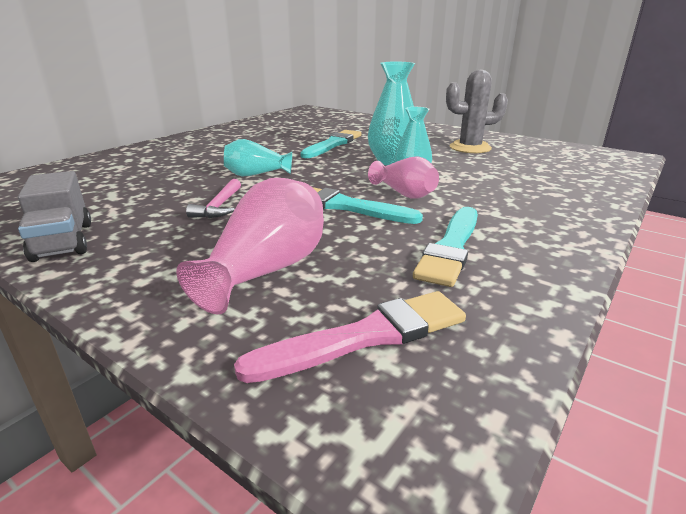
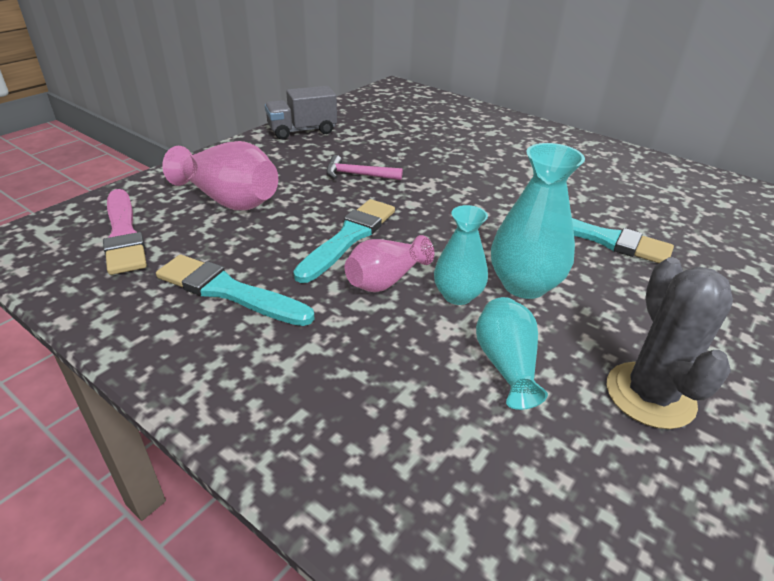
camera: 90 degrees right, 10 degrees up
turquoise vase [224,139,292,177] -> turquoise vase moved to [476,297,548,410]

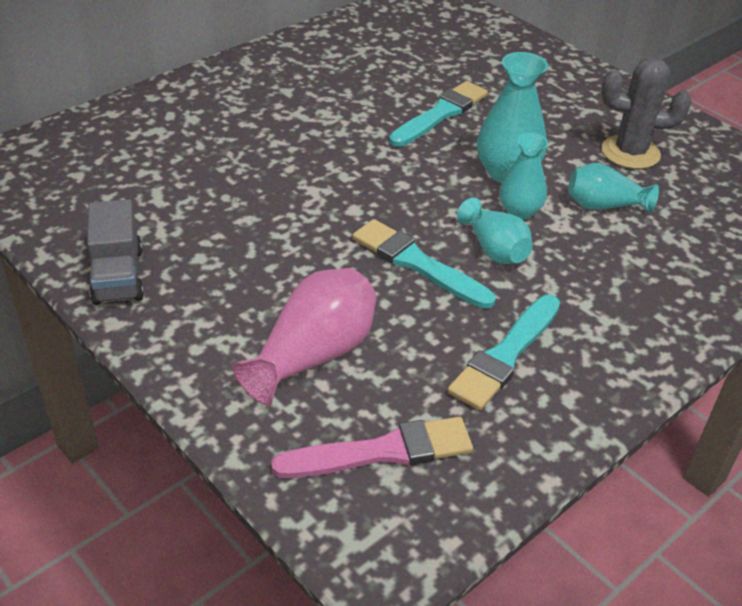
camera: 80 degrees left, 5 degrees up
pink hammer [327,155,403,180] -> none
pink vase [345,235,435,292] -> turquoise vase [457,197,533,264]

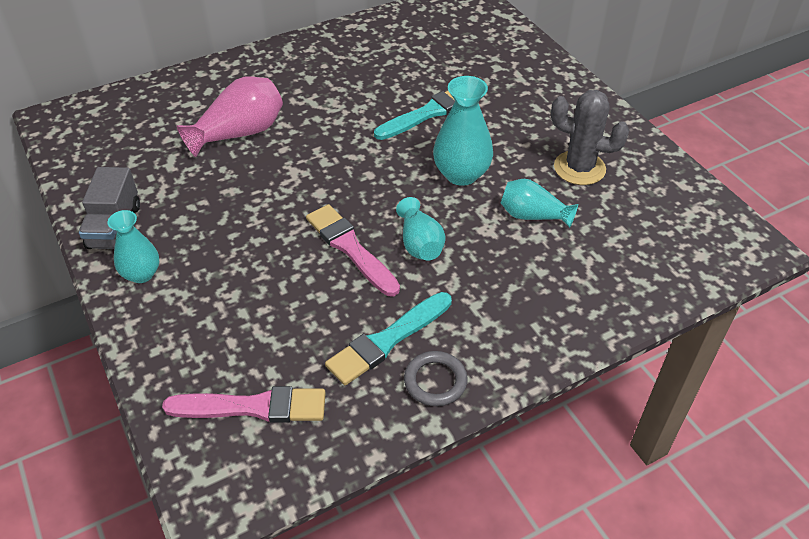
camera: 15 degrees right, 5 degrees up
pink vase [232,268,377,406] -> pink vase moved to [176,76,283,157]
turquoise brush [352,219,496,309] -> pink brush [306,204,400,296]
turquoise vase [499,133,548,220] -> turquoise vase moved to [108,210,159,283]
none -> grey ring [404,351,468,406]

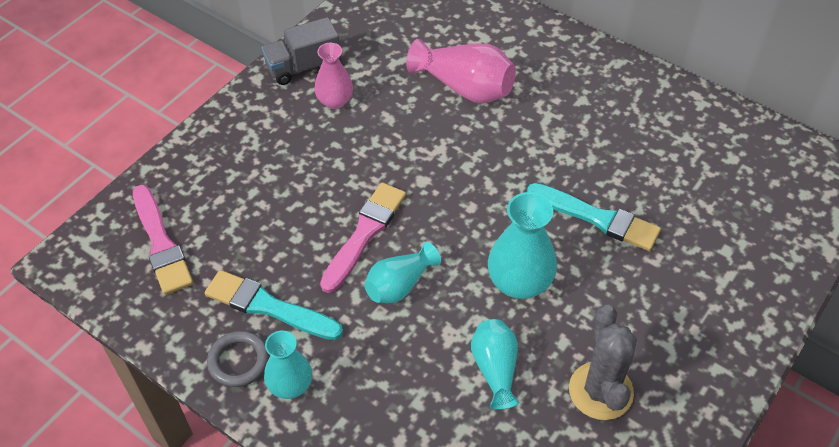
camera: 65 degrees right, 5 degrees up
turquoise vase [108,210,159,283] -> turquoise vase moved to [264,331,312,399]
none -> pink vase [314,43,353,109]

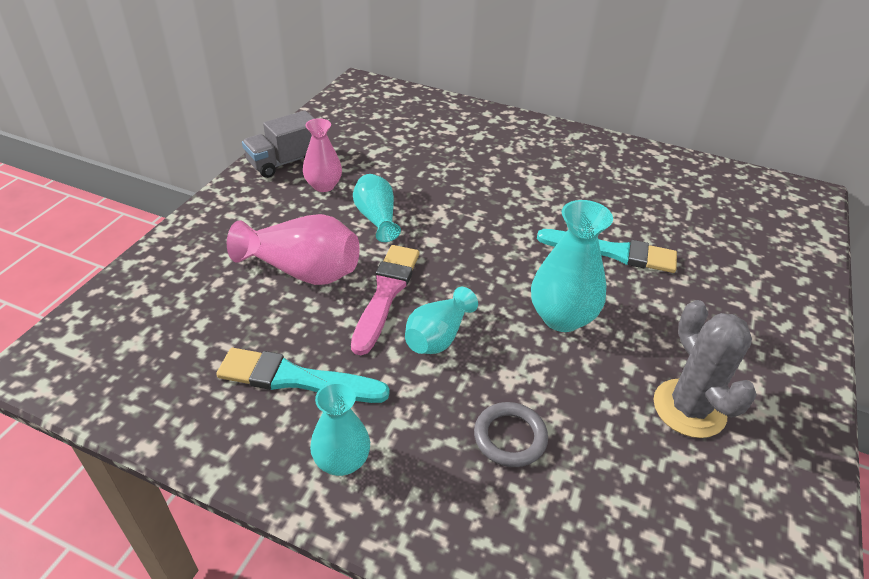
camera: 15 degrees left, 10 degrees down
pink brush [133,185,193,295] -> none
grey ring [207,331,269,387] -> grey ring moved to [474,402,548,467]
pink vase [406,39,516,103] -> pink vase moved to [227,214,360,285]
turquoise vase [471,319,519,410] -> turquoise vase moved to [353,174,401,242]

